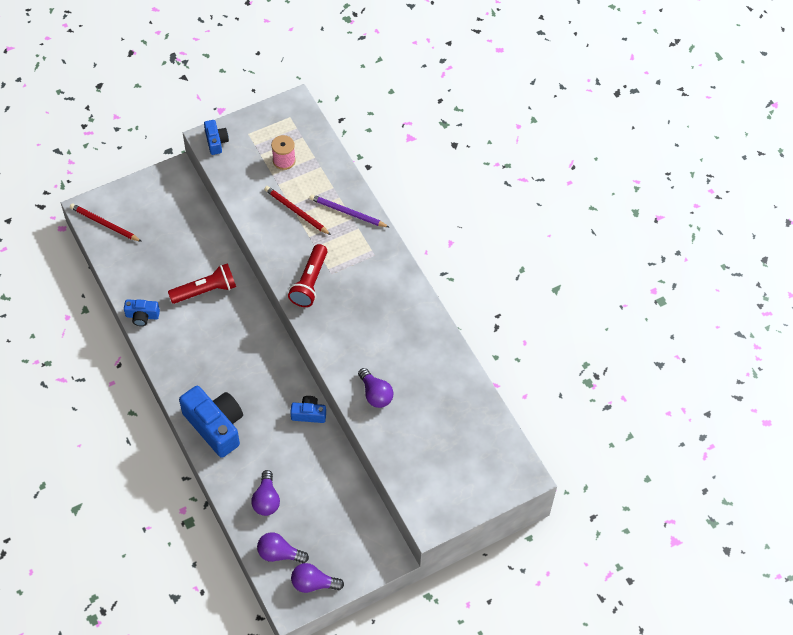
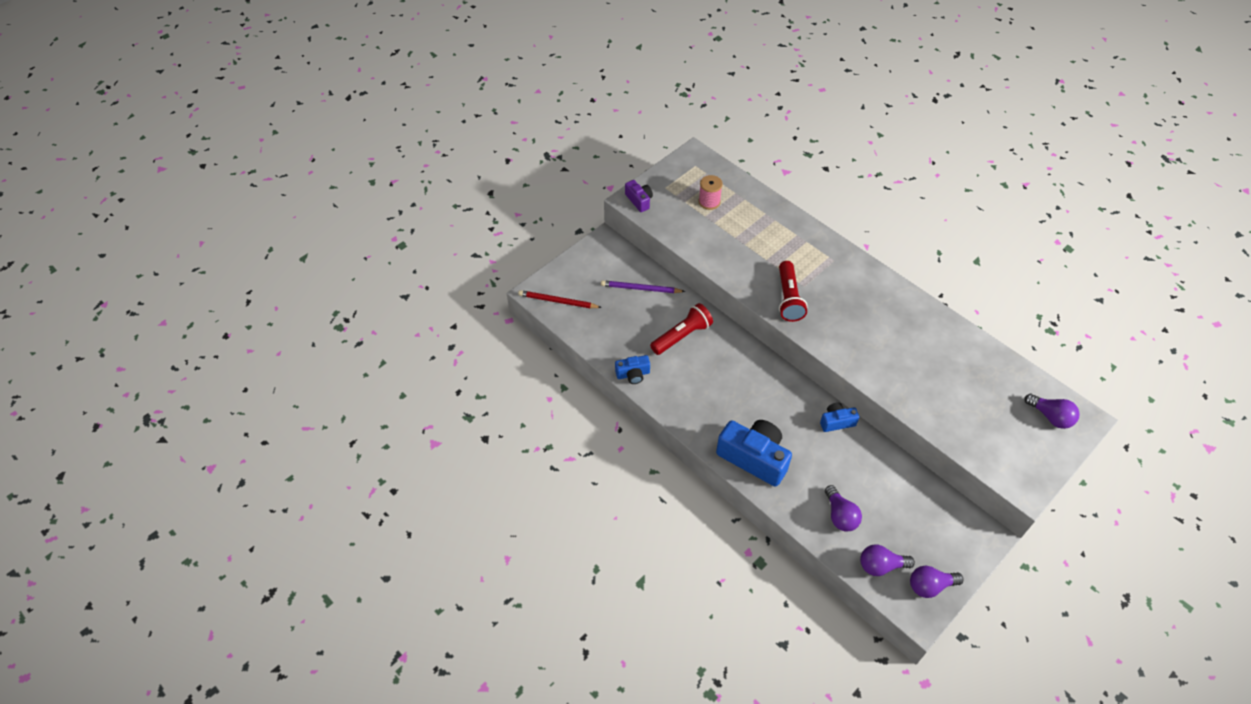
camera: 15 degrees left, 5 degrees down
blue camera [204,120,229,155] -> purple camera [625,180,653,212]
red pencil [264,186,331,235] -> none
purple pencil [309,194,389,227] -> purple pencil moved to [601,280,685,293]
purple light bulb [358,368,393,408] -> purple light bulb moved to [1024,394,1080,429]

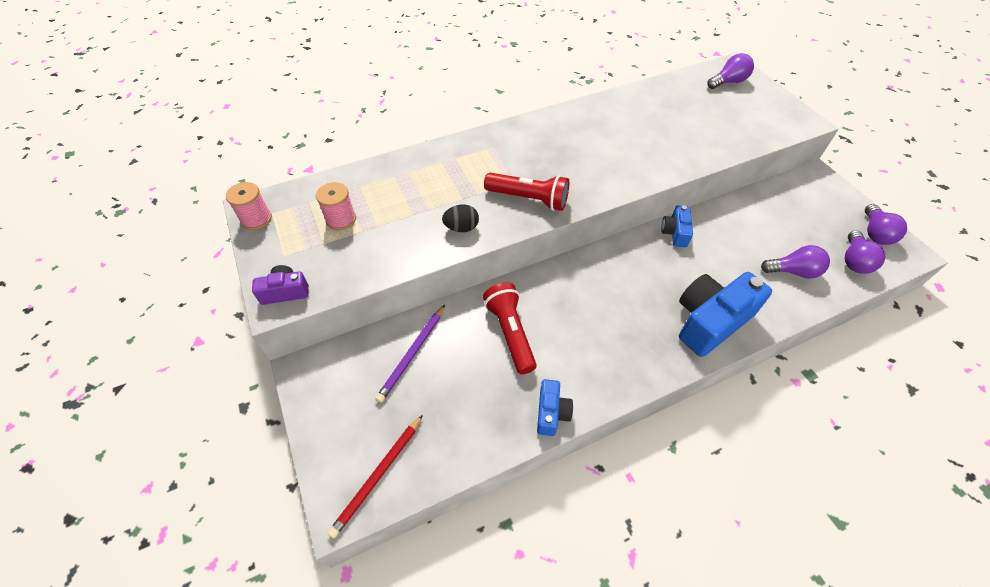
camera: 70 degrees left, 0 degrees up
none -> pink spool [226,182,272,230]
none -> black egg [442,204,479,232]

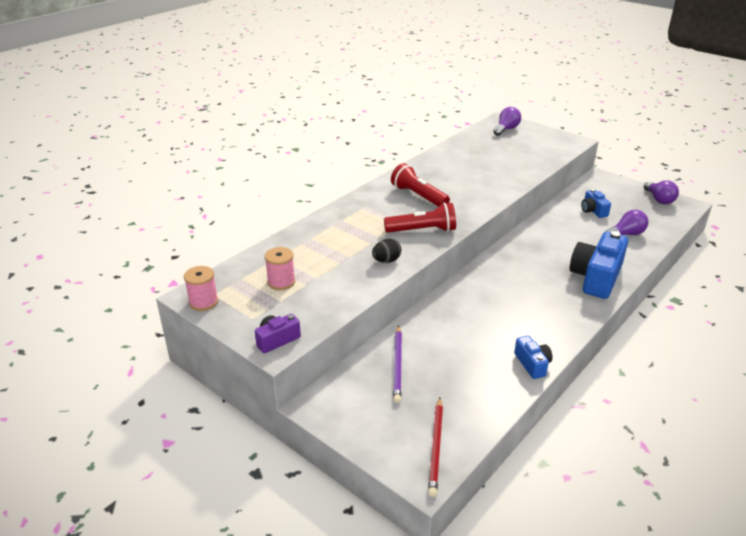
camera: 25 degrees left, 20 degrees down
red flashlight [483,283,537,374] -> red flashlight moved to [391,163,450,207]
blue camera [661,205,693,247] -> blue camera moved to [581,189,611,218]
purple light bulb [845,230,886,274] -> none

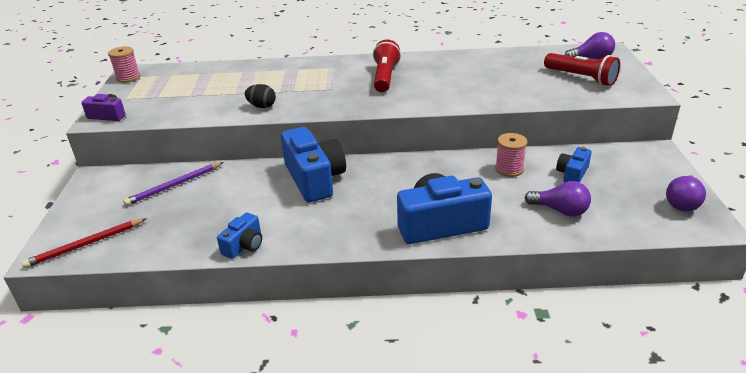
camera: 50 degrees right, 0 degrees up
pink spool [265,247,295,290] -> pink spool moved to [495,133,527,177]
red flashlight [384,203,456,233] -> red flashlight moved to [544,53,620,86]
none -> blue camera [281,127,346,202]

